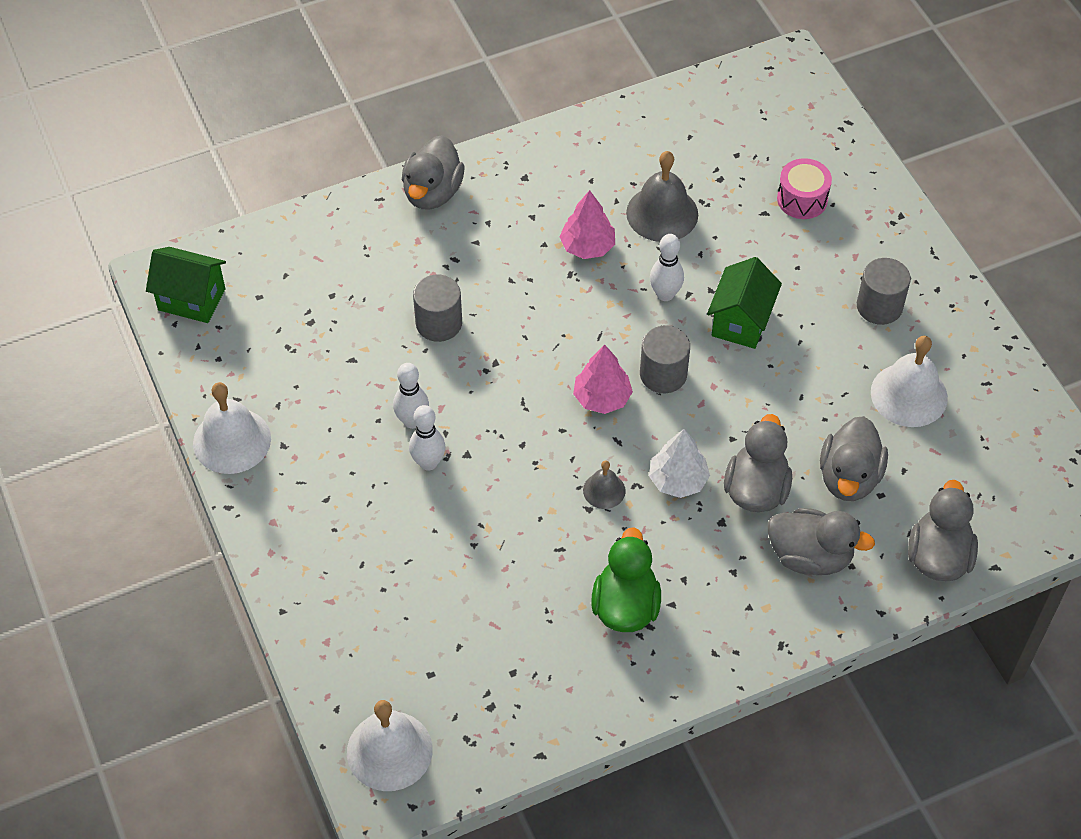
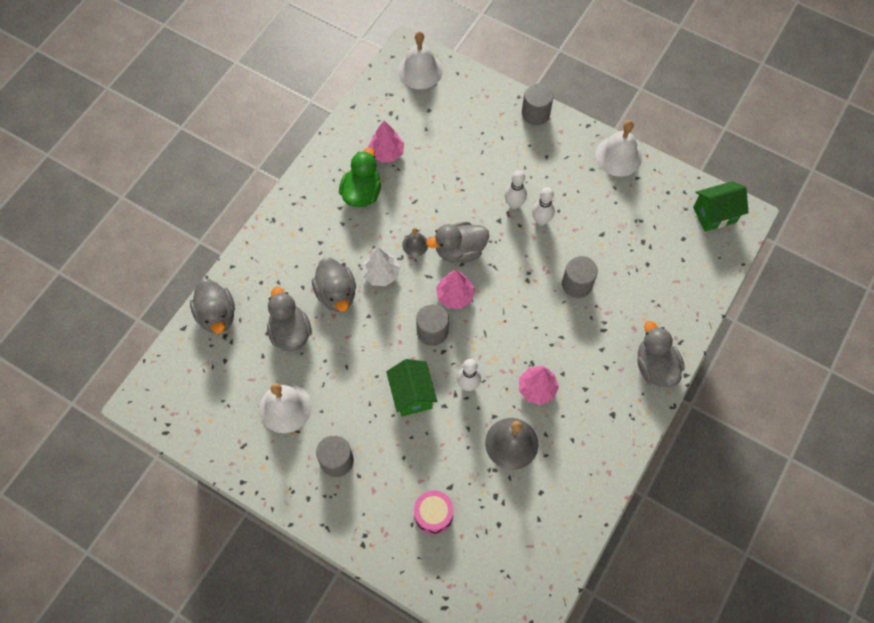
camera: 145 degrees right, 10 degrees up
green duck [591,527,661,632] -> green duck turned 135 degrees counterclockwise [339,148,381,207]
grey duck [768,508,875,575] -> grey duck moved to [426,222,489,263]
none -> pink tree [368,121,404,163]
none -> grey cylinder [522,83,553,125]

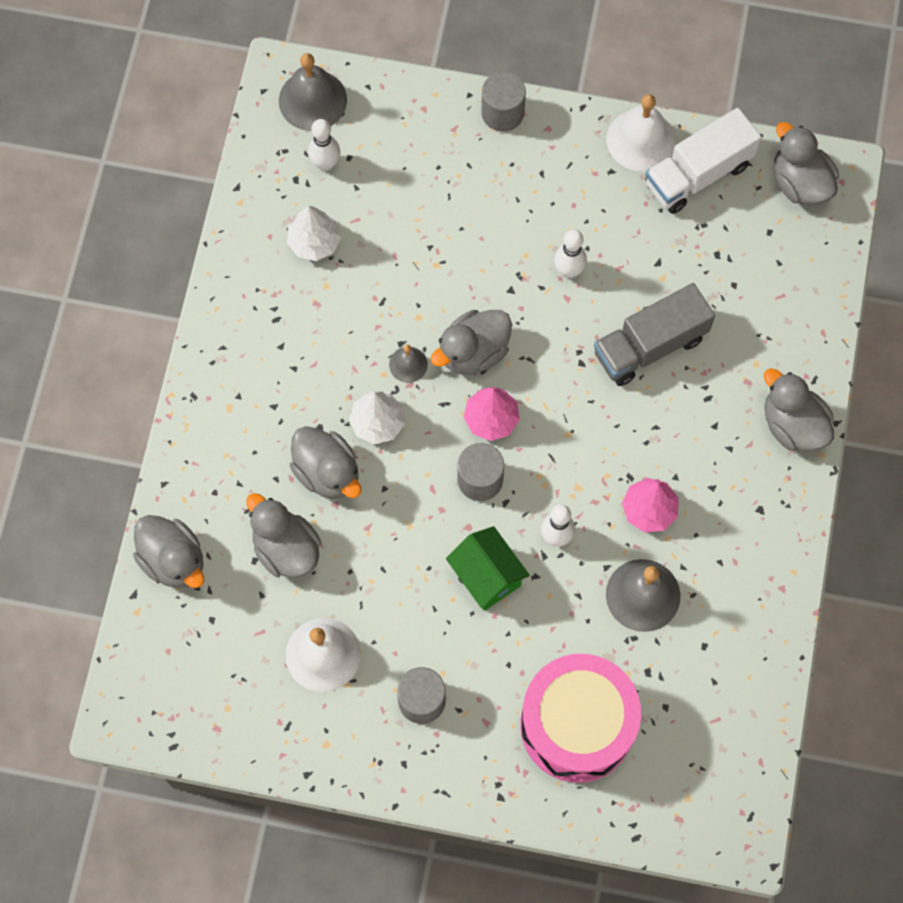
camera: 20 degrees left, 5 degrees up
green duck [339,148,381,207] -> none
pink tree [368,121,404,163] -> white tree [287,206,341,261]
white bell [398,32,443,89] -> grey bell [279,53,347,131]
pink drum [414,490,453,535] -> pink drum [520,654,641,783], size x2.12
white bowling pin [505,170,527,209] -> white bowling pin moved to [308,119,340,171]
grey cylinder [562,256,598,298] -> grey truck [594,283,715,386]
green house [693,181,749,232] -> grey duck [774,122,839,205]
none -> white truck [645,108,761,214]

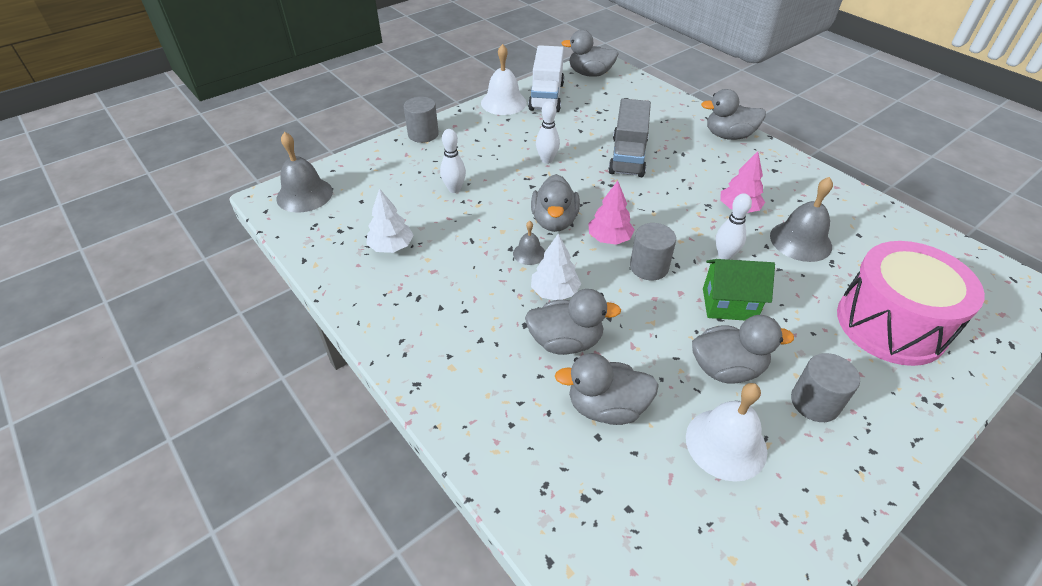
camera: 50 degrees left, 25 degrees down
grey duck [133,515,204,588] -> grey duck moved to [692,315,794,384]
white bowling pin [308,119,340,171] -> white bowling pin moved to [440,129,466,193]

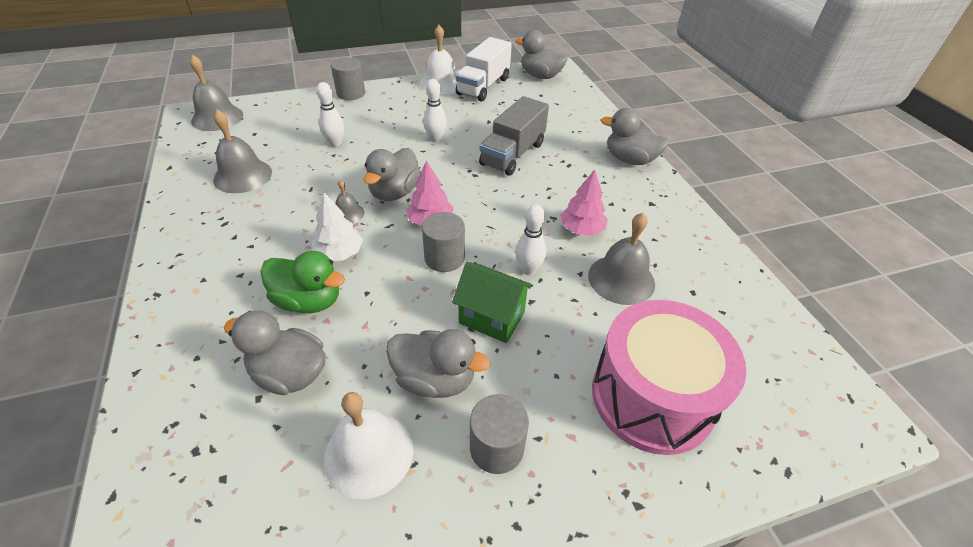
camera: 20 degrees right, 0 degrees up
white tree [366,188,414,253] -> grey bell [213,110,272,193]
grey duck [525,289,621,355] -> green duck [260,251,345,313]

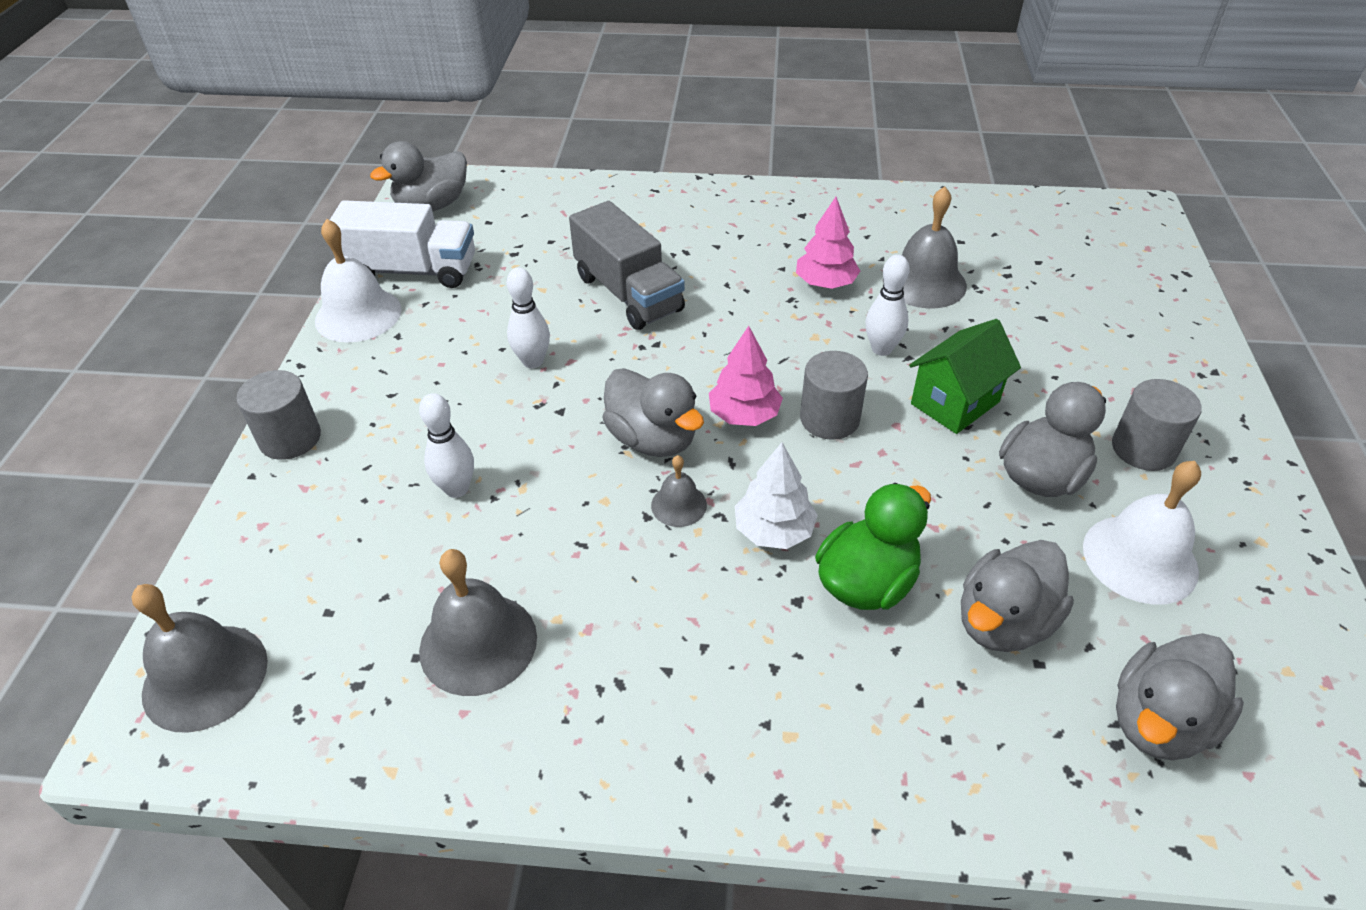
camera: 65 degrees left, 0 degrees up
white truck [456,37,512,102] -> white truck turned 45 degrees counterclockwise [330,200,475,288]
pink drum [592,300,746,455] -> none
grey duck [601,108,669,165] -> grey duck moved to [1116,633,1244,760]

